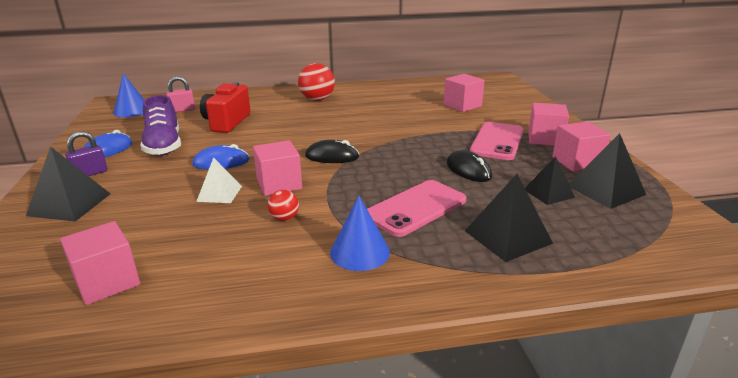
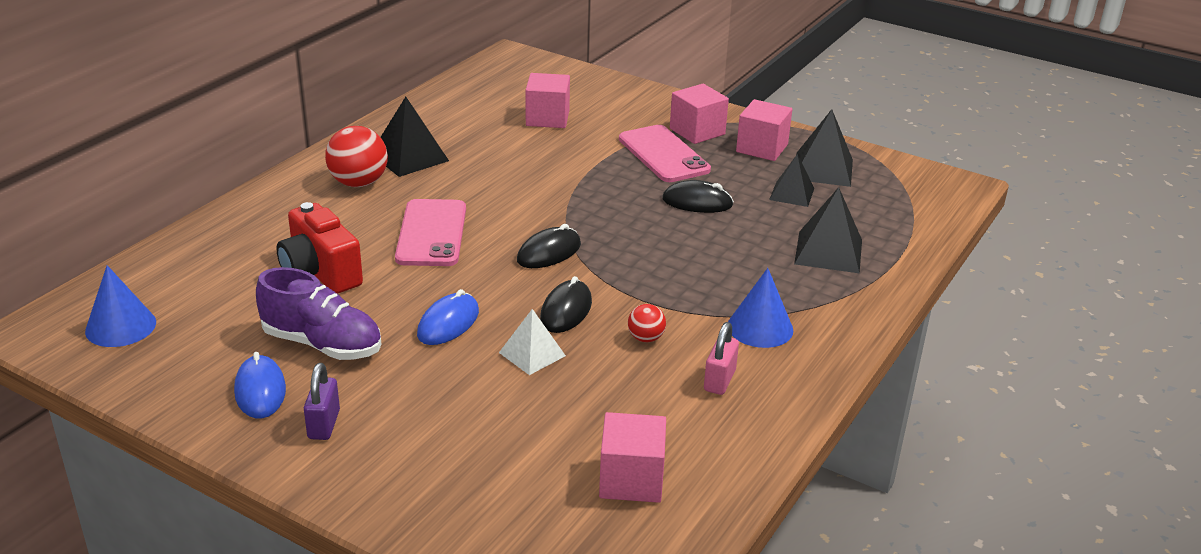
camera: 50 degrees left, 5 degrees up
black pyramid [26,146,110,221] -> black pyramid moved to [381,97,449,177]
pink padlock [167,76,195,112] -> pink padlock moved to [704,322,739,395]
pink cube [253,140,302,196] -> black mouse [540,276,592,333]
pink phone [367,180,466,237] -> pink phone moved to [395,199,466,266]

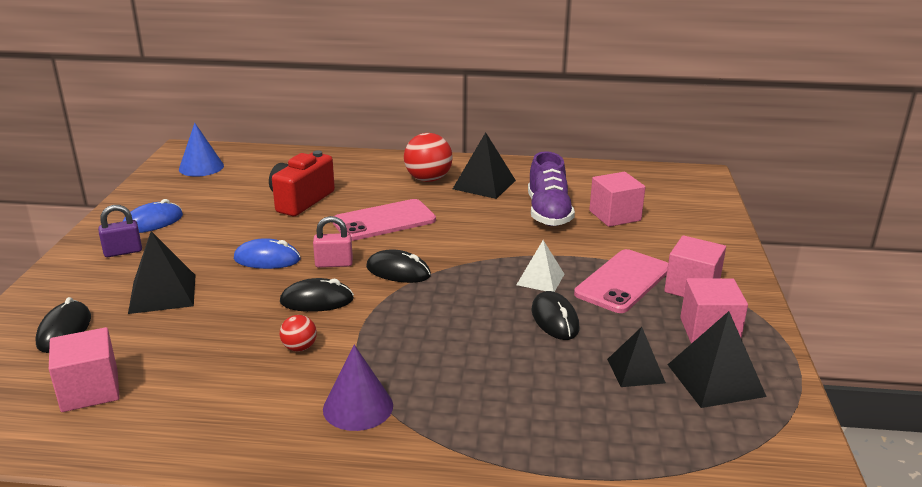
camera: 65 degrees right, 5 degrees down
purple shoe [256,267,382,360] -> purple shoe moved to [528,151,575,226]
white pyramid [499,309,566,375] -> white pyramid moved to [517,240,564,292]
pink padlock [704,322,739,395] -> pink padlock moved to [313,216,353,268]
blue cone [728,268,793,348] -> purple cone [323,345,393,431]
black pyramid [794,187,862,273] -> black pyramid moved to [128,231,195,314]
none -> black mouse [35,297,91,353]

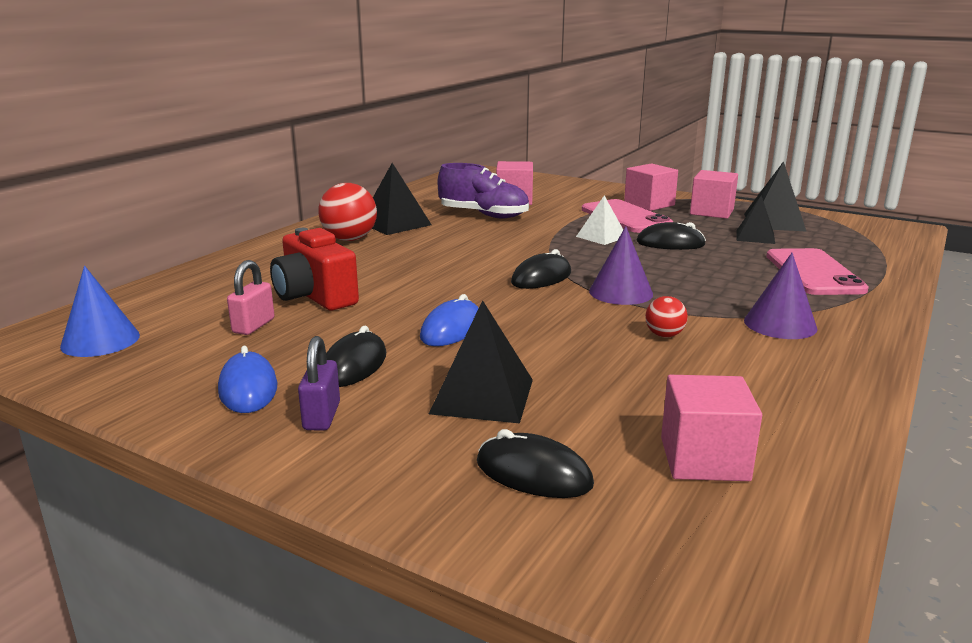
camera: 65 degrees left, 5 degrees down
black mouse [280,278,354,312] -> black mouse moved to [326,326,386,387]
pink padlock [313,216,353,268] -> pink padlock moved to [227,260,275,335]
pink phone [333,199,436,241] -> pink phone moved to [766,248,869,295]
none -> purple cone [589,226,653,305]

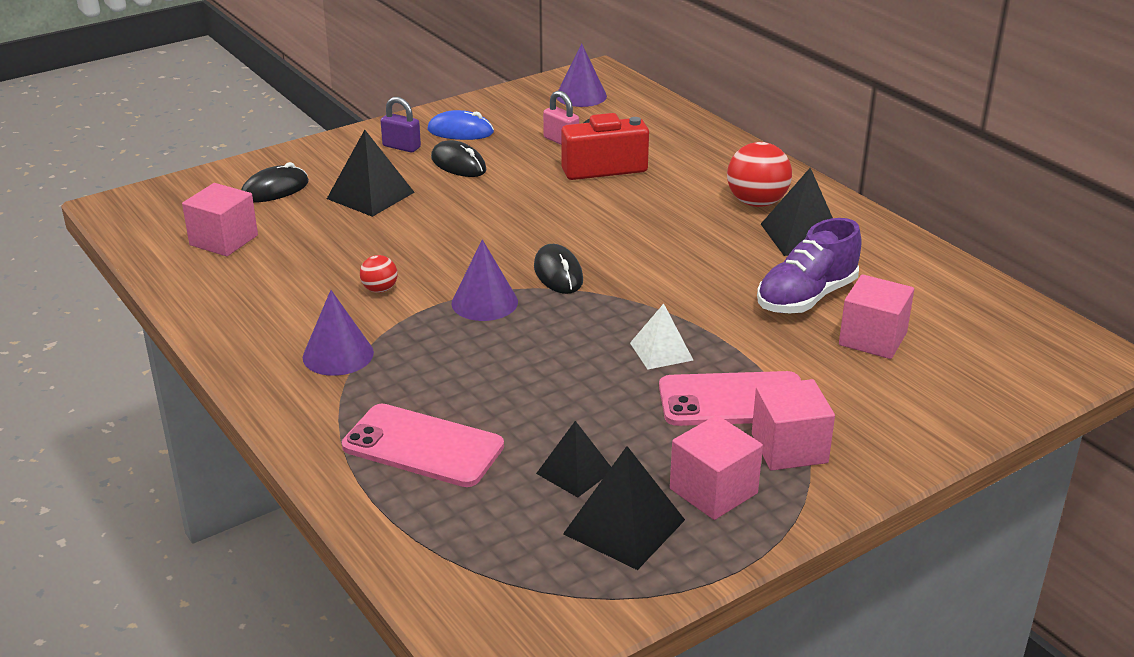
camera: 115 degrees right, 10 degrees up
blue cone [60,266,140,357] -> purple cone [557,43,607,107]
blue mouse [420,294,479,346] -> none
black mouse [636,222,706,250] -> none

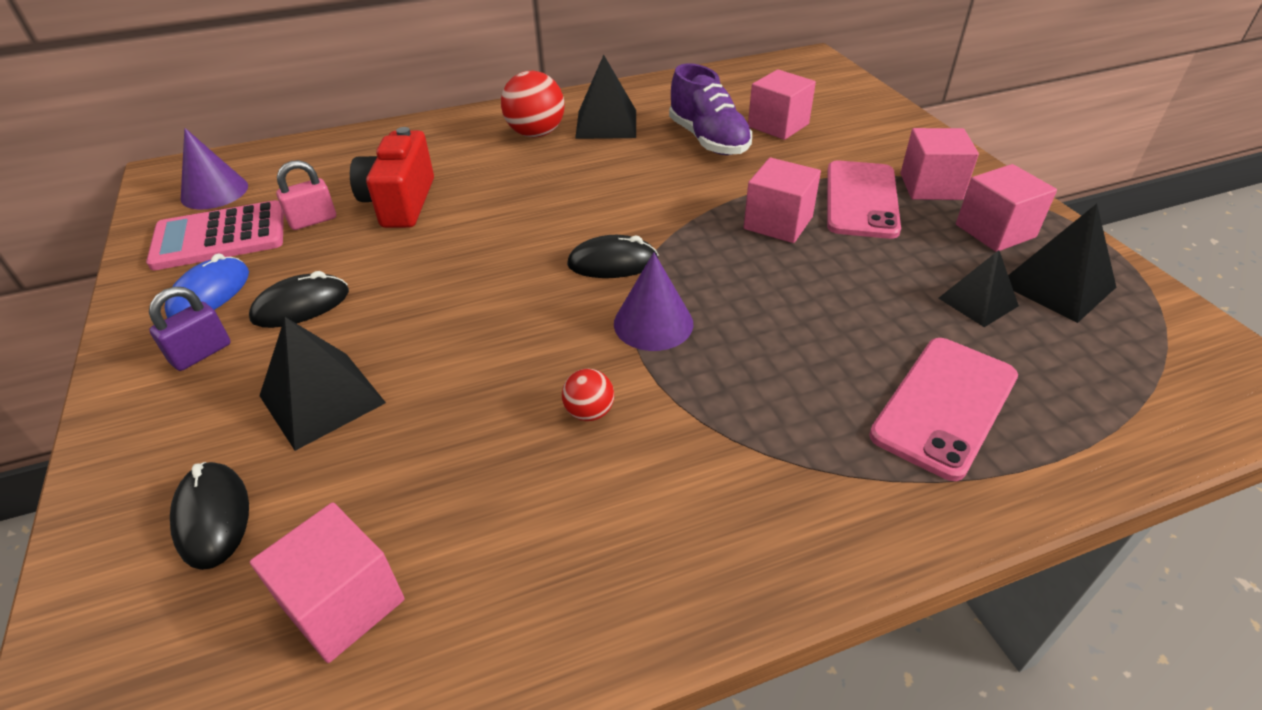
camera: 75 degrees left, 10 degrees up
purple cone [303,290,374,376] -> none
white pyramid [630,304,693,369] -> pink cube [744,158,821,243]
none -> pink calculator [146,200,284,270]

